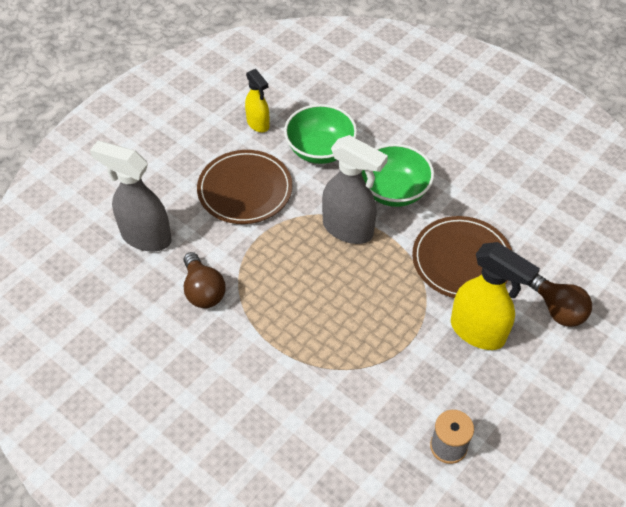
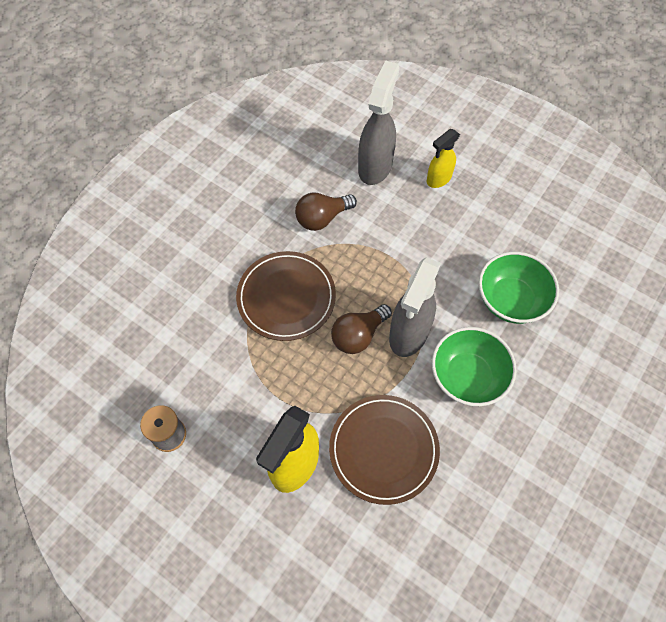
camera: 85 degrees right, 10 degrees up
brown plate [197,150,293,224] -> brown plate moved to [236,251,336,341]
yellow spray bottle [245,69,270,133] -> yellow spray bottle moved to [427,129,460,188]
brown light bulb [528,274,592,327] -> brown light bulb moved to [331,304,392,354]

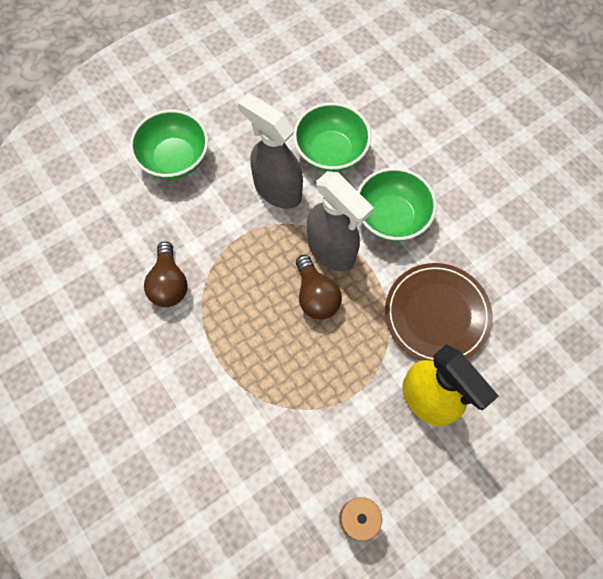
camera: 70 degrees left, 5 degrees up
brown plate [236,251,336,341] -> none
grey spray bottle [358,60,400,185] -> grey spray bottle moved to [238,93,303,209]
yellow spray bottle [427,129,460,188] -> green bowl [130,110,208,179]

